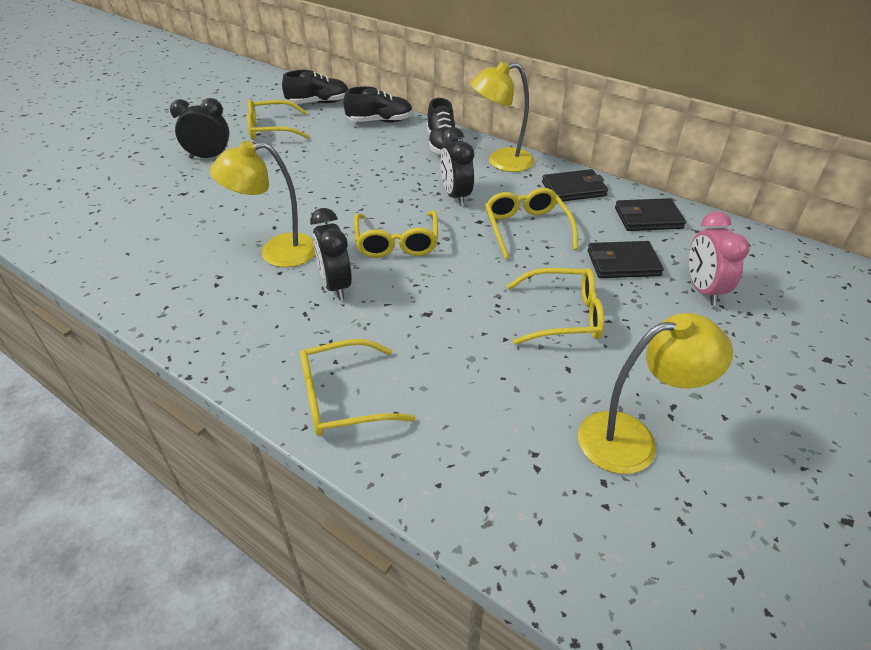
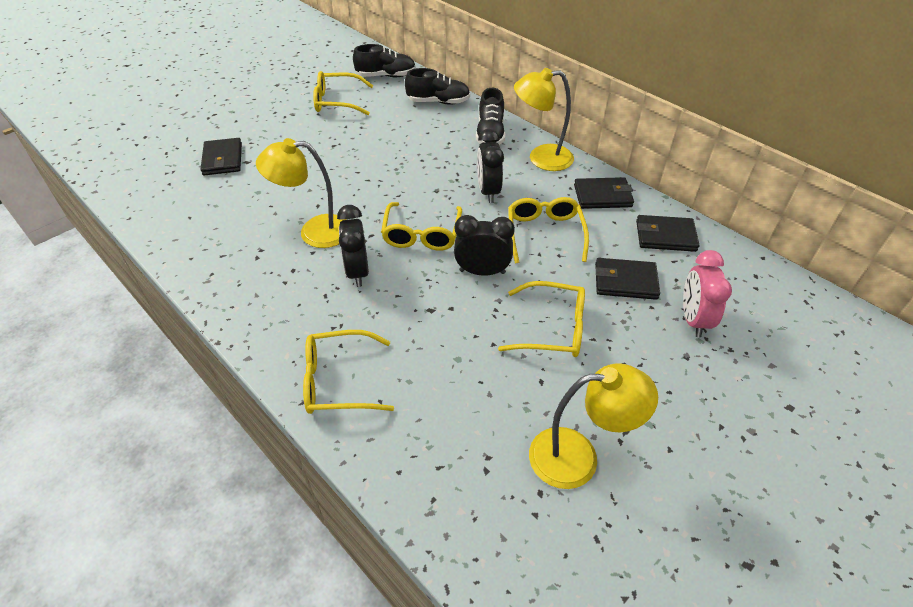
camera: 10 degrees right, 5 degrees up
black clock [170,98,229,159] -> black clock moved to [454,215,515,276]
none -> black wallet [200,138,242,175]

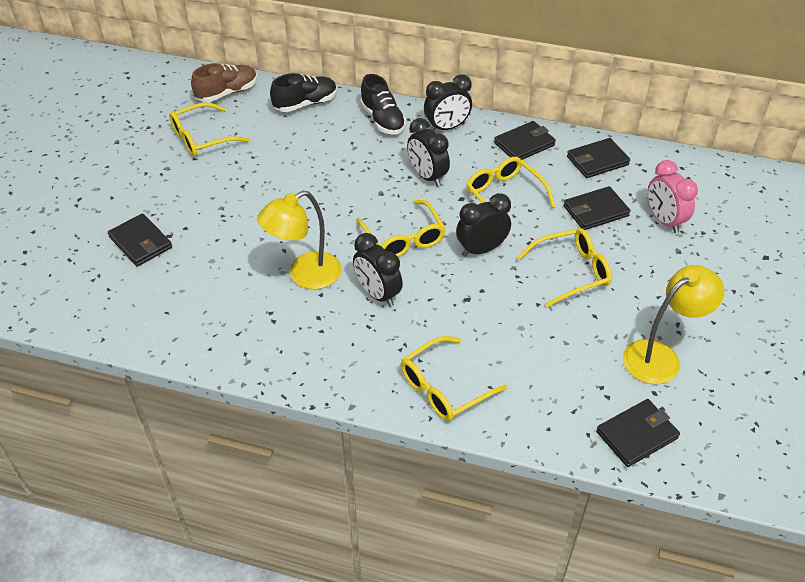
camera: 30 degrees left, 0 degrees up
black shoe [353,44,416,77] -> brown shoe [191,63,257,102]
yellow lamp [514,68,574,171] -> black clock [424,74,472,131]
none -> black wallet [596,399,680,467]

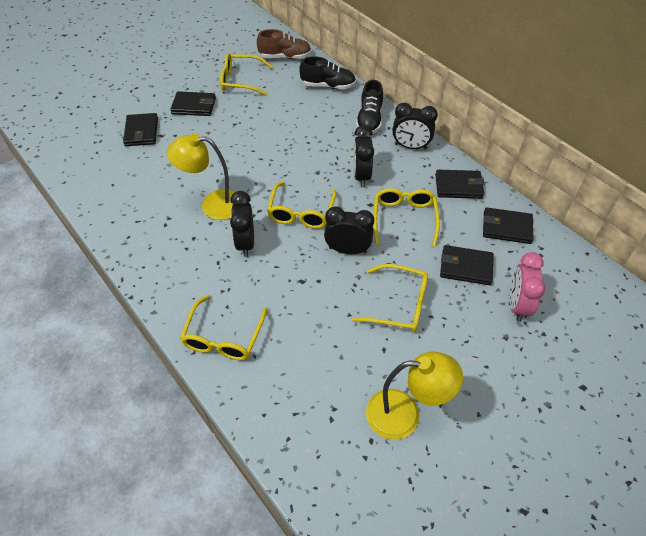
camera: 35 degrees right, 5 degrees up
yellow glasses [401,336,508,421] -> yellow glasses turned 75 degrees counterclockwise [180,295,268,360]
black wallet [596,399,680,467] -> black wallet moved to [170,91,216,116]

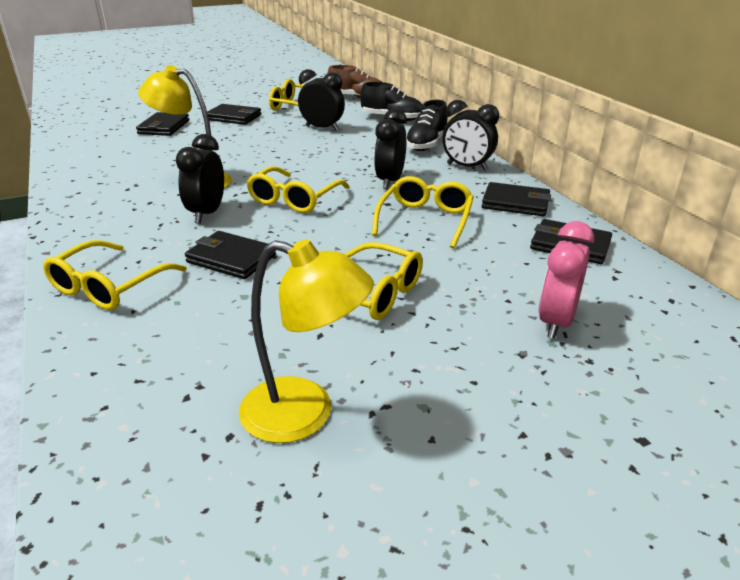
camera: 15 degrees right, 20 degrees down
black clock [324,207,374,254] -> black clock moved to [298,69,345,131]
black wallet [440,245,494,285] -> black wallet moved to [185,231,276,279]

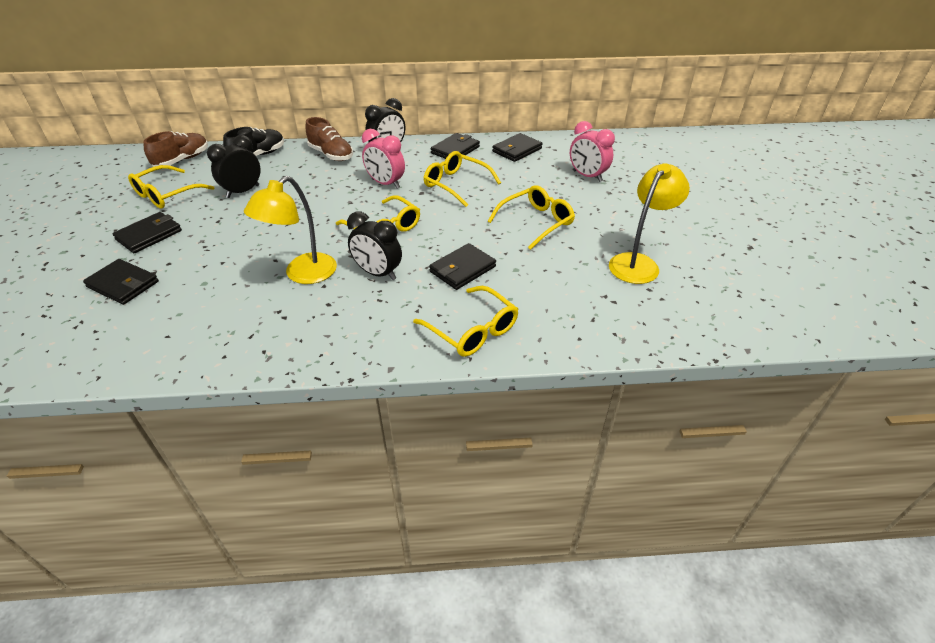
camera: 70 degrees left, 10 degrees up
black clock [374,109,407,189] -> pink clock [362,129,405,189]
black shoe [406,100,448,151] -> brown shoe [305,117,353,161]

